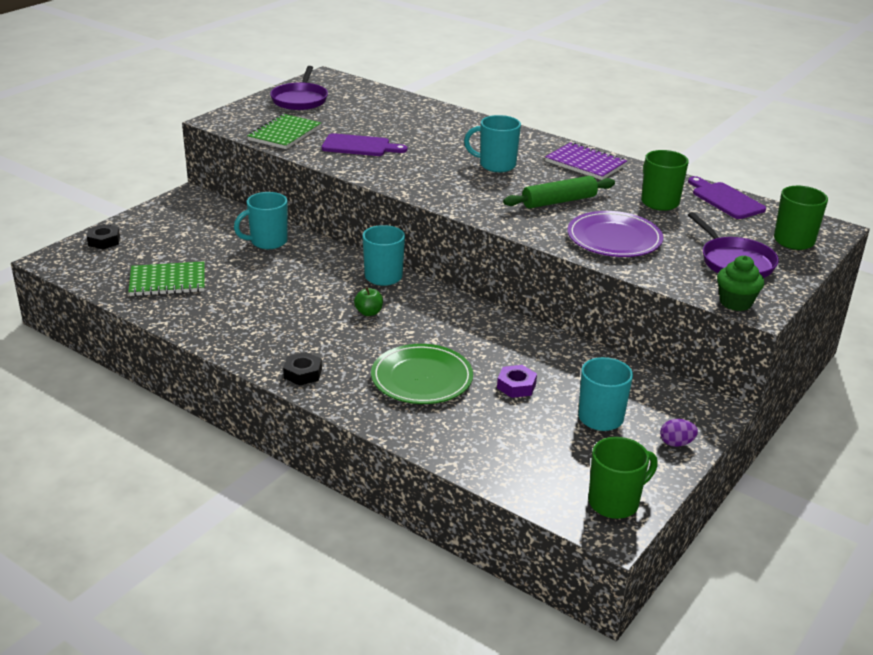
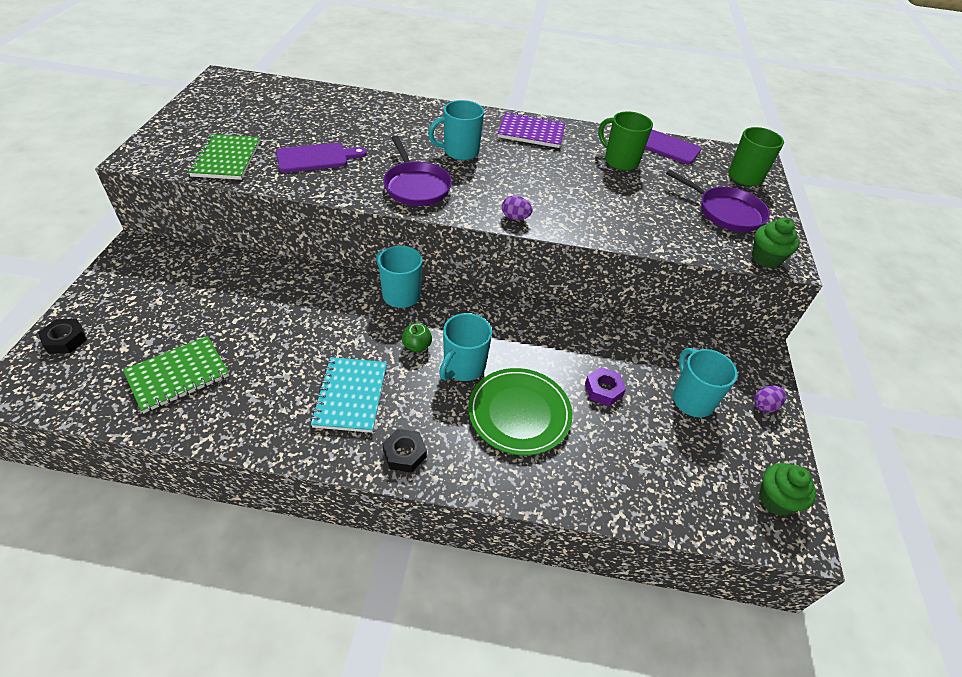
camera: 30 degrees left, 15 degrees up
turquoise mug [234,192,288,249] -> turquoise mug moved to [439,313,492,381]
purple pan [270,66,328,110] -> purple pan moved to [383,135,452,206]
green rolling pin [503,176,615,208] -> none
purple plate [567,211,663,257] -> none
green mug [588,437,658,519] -> green cupcake [759,463,816,516]
none -> turquoise notebook [310,357,387,433]
none -> purple egg [502,196,533,220]

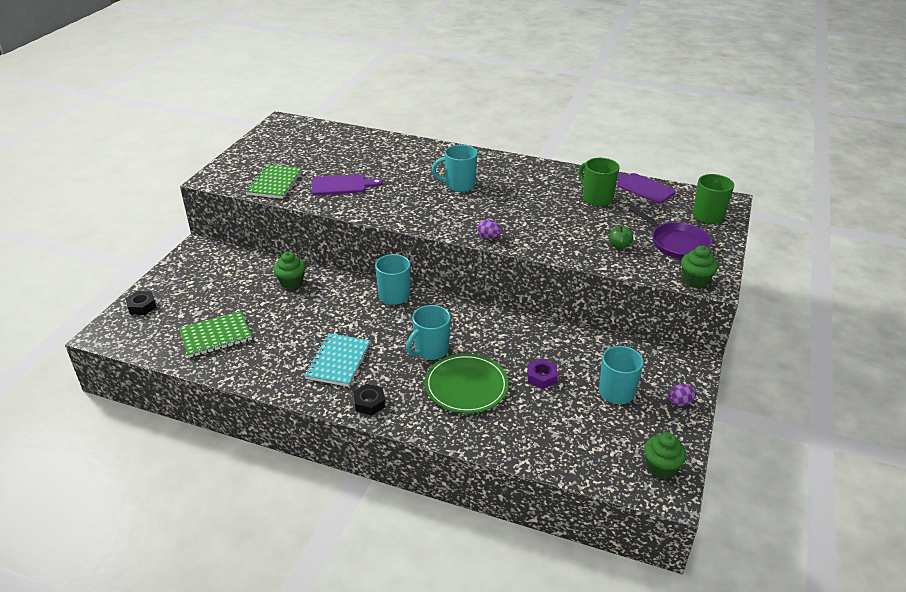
camera: 15 degrees right, 10 degrees down
purple pan [383,135,452,206] -> none
green apple [402,323,432,352] -> green apple moved to [609,225,633,249]
purple notebook [497,112,565,148] -> none
none -> green cupcake [273,252,306,289]

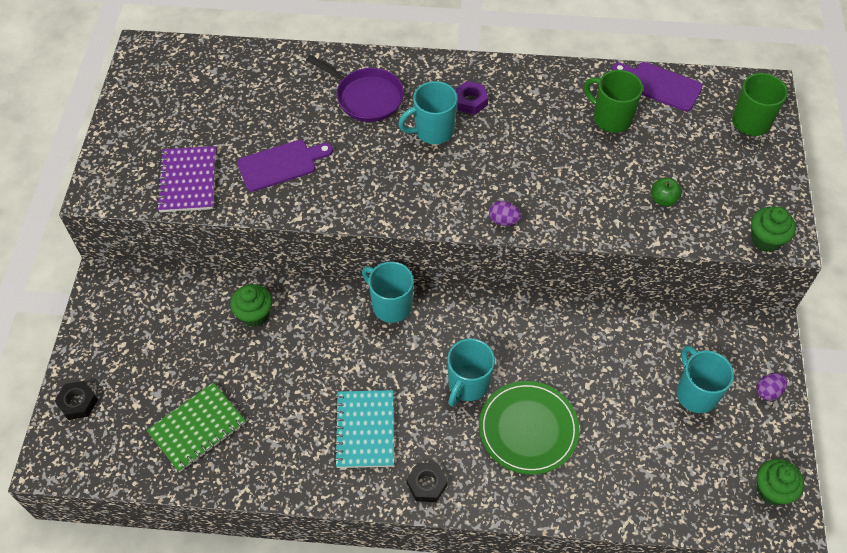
camera: 15 degrees left, 20 degrees up
green notebook [245,165,302,199] -> purple notebook [156,146,216,212]
purple nut [527,359,558,389] -> purple nut moved to [455,81,488,114]
purple pan [629,206,712,259] -> purple pan moved to [306,55,404,122]

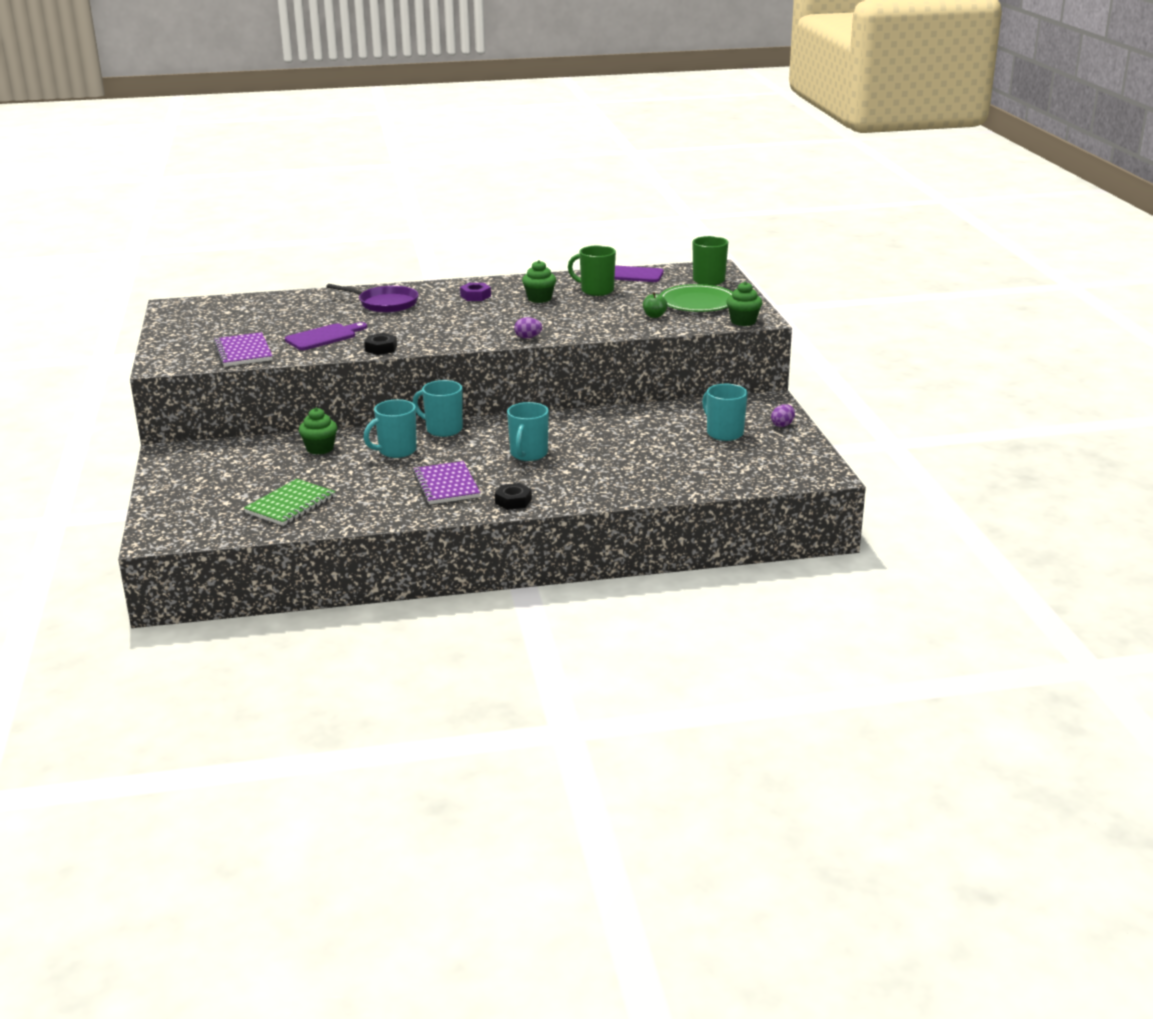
camera: 15 degrees left, 30 degrees down
black nut [55,381,98,420] -> black nut moved to [365,333,397,355]
turquoise notebook [334,390,394,468] -> purple notebook [413,461,480,505]
turquoise mug [398,81,458,144] -> turquoise mug moved to [363,399,417,458]
green plate [479,381,579,475] -> green plate moved to [660,284,733,312]
green cupcake [757,459,804,506] -> green cupcake moved to [522,260,556,303]

